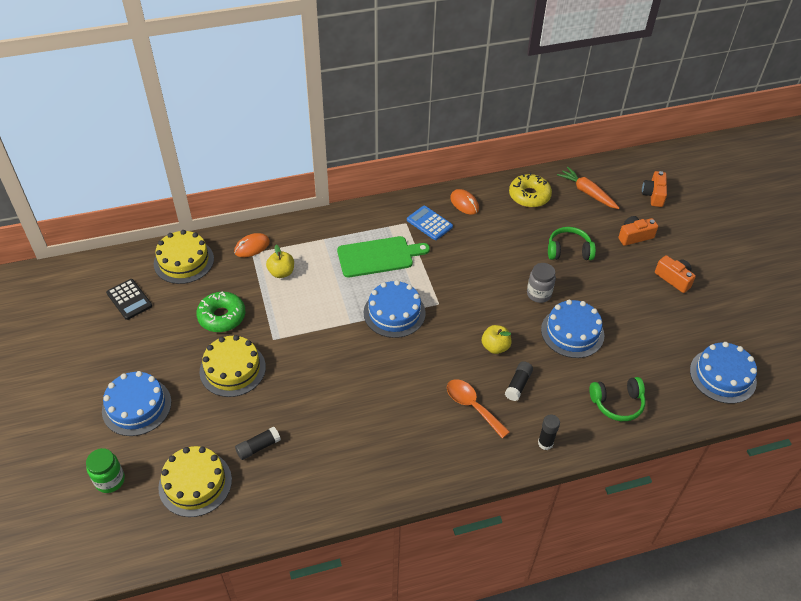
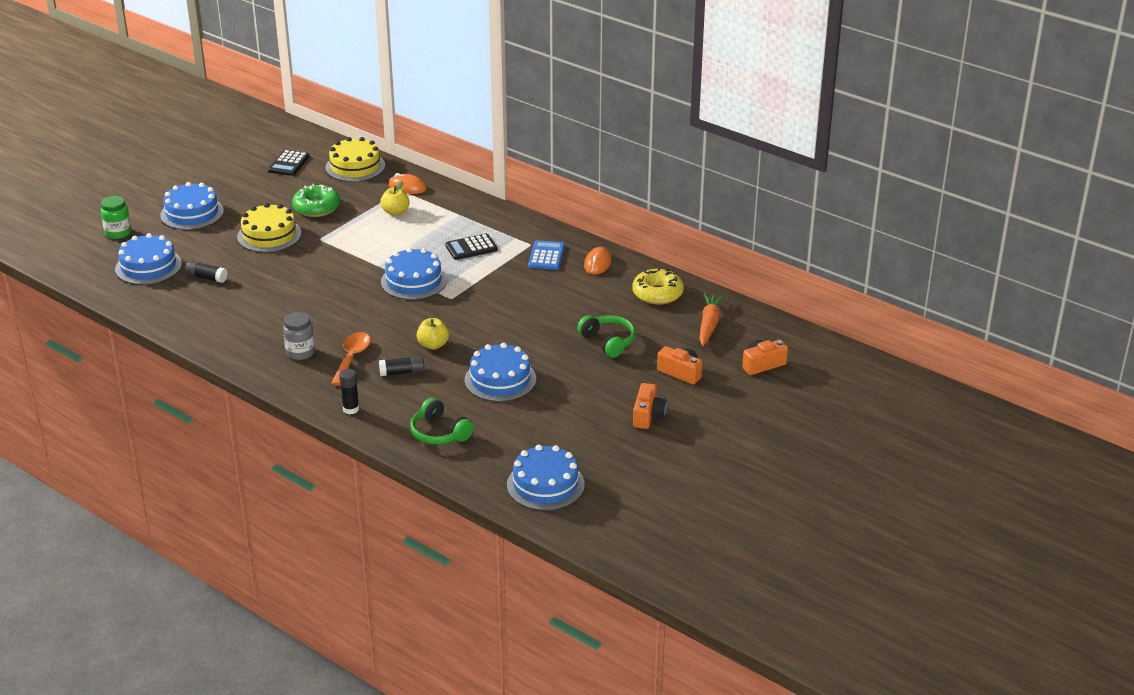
camera: 55 degrees right, 15 degrees down
yellow cake [158,446,232,517] -> blue cake [115,233,182,285]
green cutting board [337,236,430,278] -> black calculator [445,234,497,260]
grey jar [527,263,556,303] -> grey jar moved to [283,312,315,360]

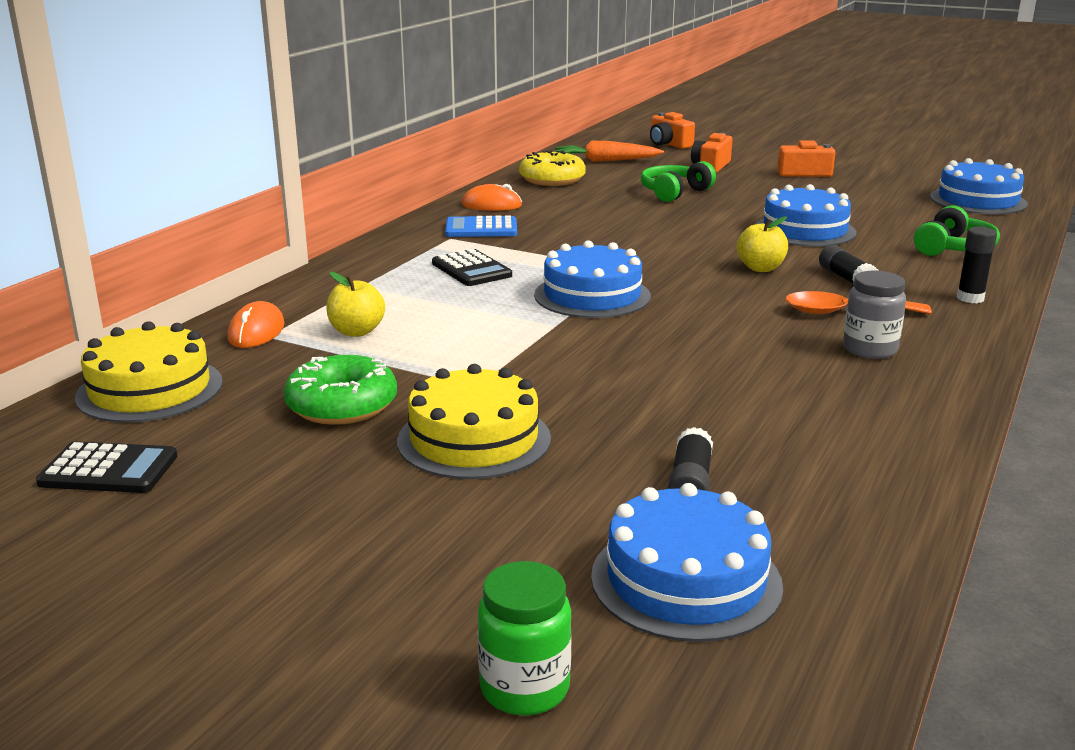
camera: 100 degrees left, 10 degrees down
blue cake [160,182,224,230] -> none

